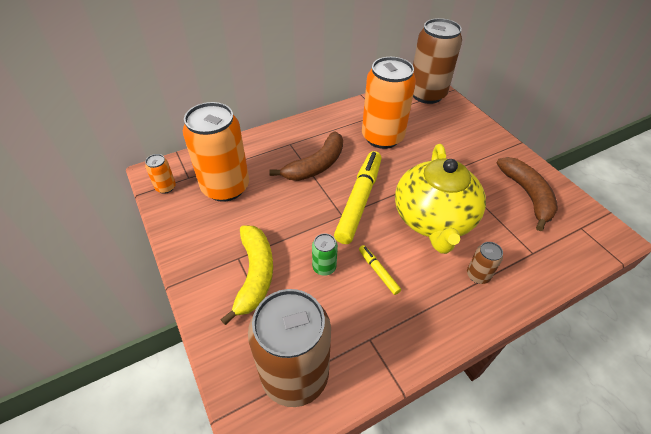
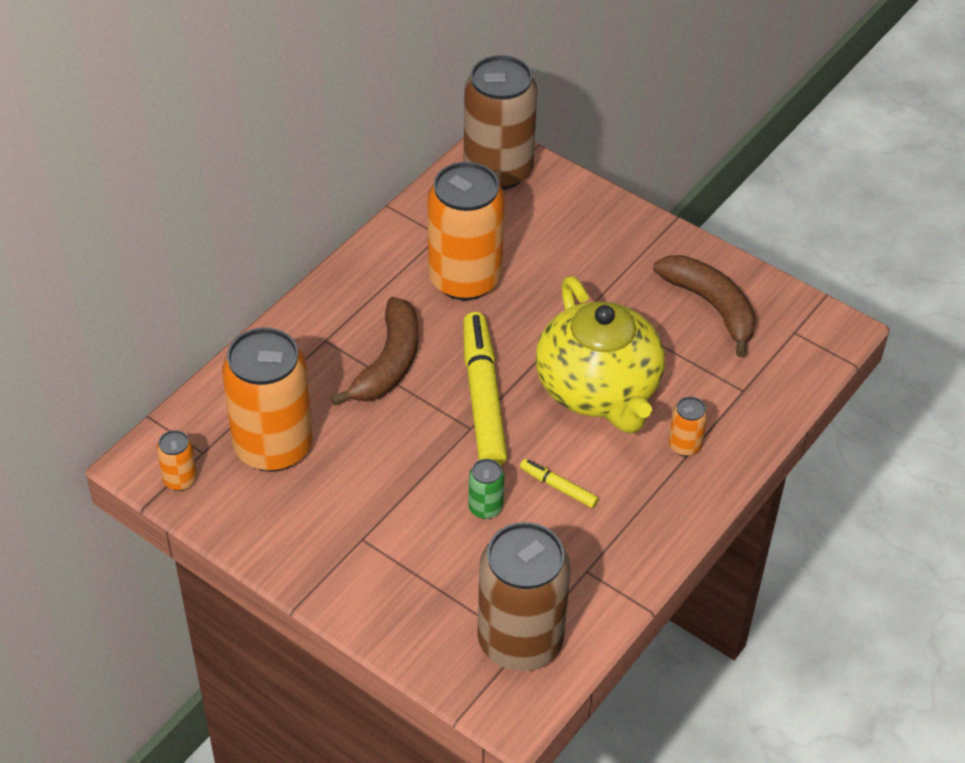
camera: 25 degrees left, 0 degrees up
yellow banana [220,226,273,325] -> none
brown can [467,242,503,284] -> orange can [669,397,708,456]

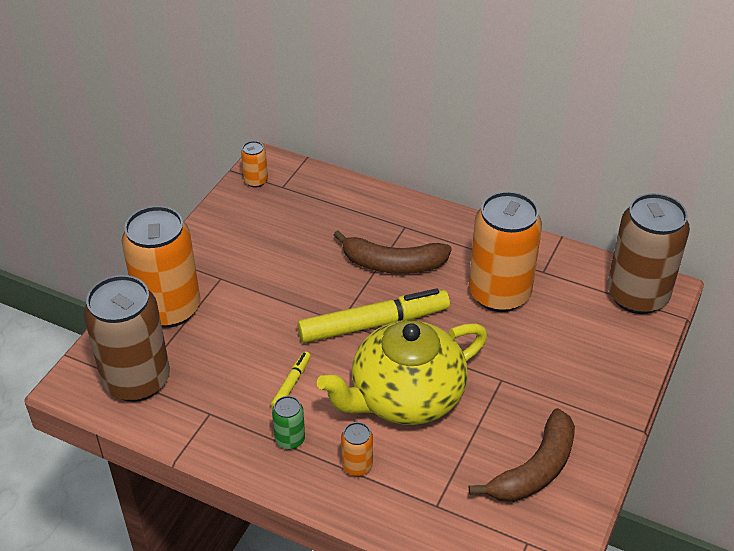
camera: 80 degrees right, 5 degrees down
orange can [222,327,312,472] -> orange can moved to [122,206,200,328]
green can [468,459,504,519] -> green can moved to [272,396,305,450]

